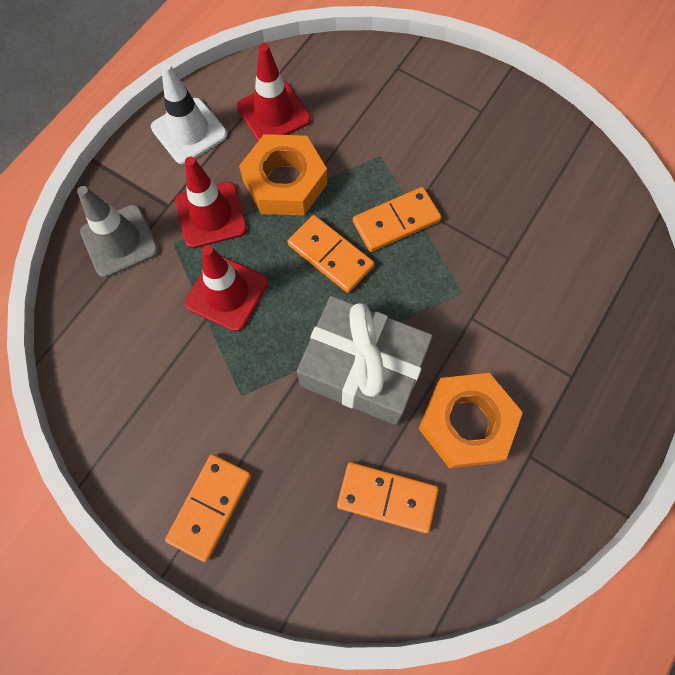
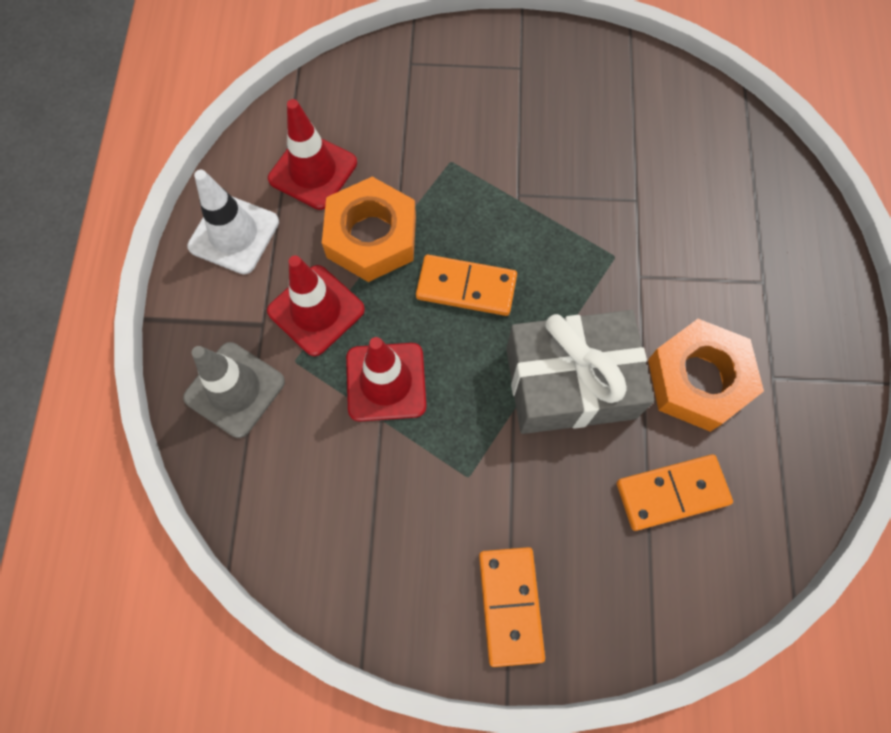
camera: 30 degrees left, 0 degrees up
orange domino [353,187,442,252] -> none

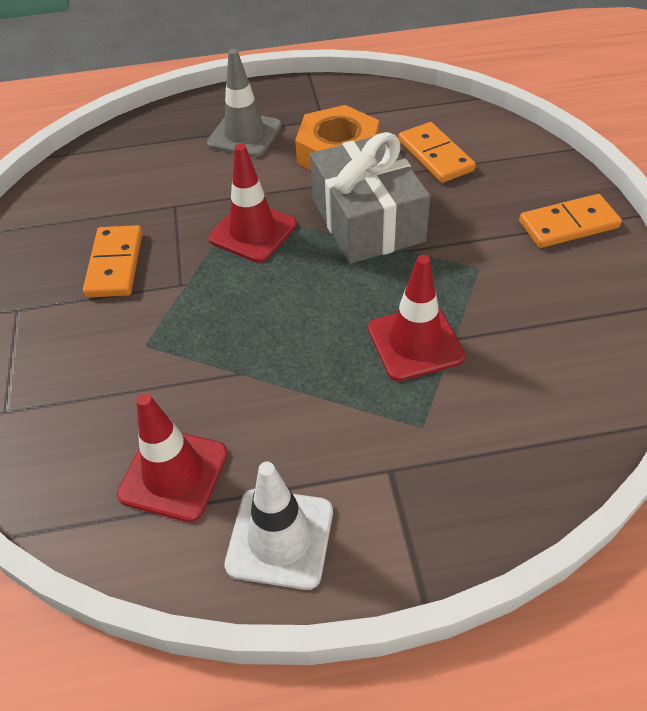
camera: 100 degrees left, 20 degrees down
grey traffic cone [183,342,285,438] -> grey traffic cone moved to [207,49,282,157]
red traffic cone [267,255,365,356] -> red traffic cone moved to [208,144,297,263]
orange nut [322,177,416,282] -> none
orange domino [416,255,517,316] -> orange domino moved to [83,225,143,298]

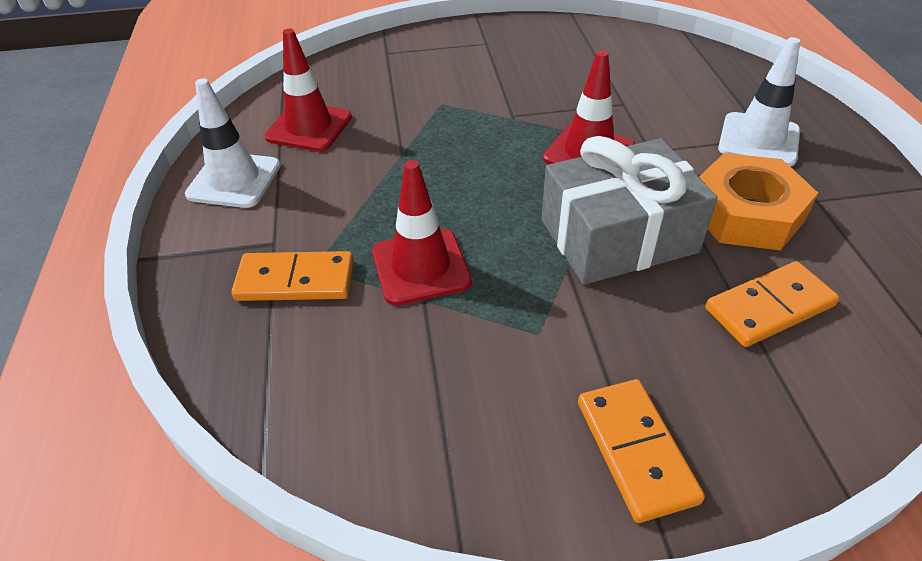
camera: 90 degrees right, 5 degrees down
orange domino [83,225,143,298] -> orange domino moved to [232,251,354,301]
grey traffic cone [207,49,282,157] -> white traffic cone [718,37,800,167]

